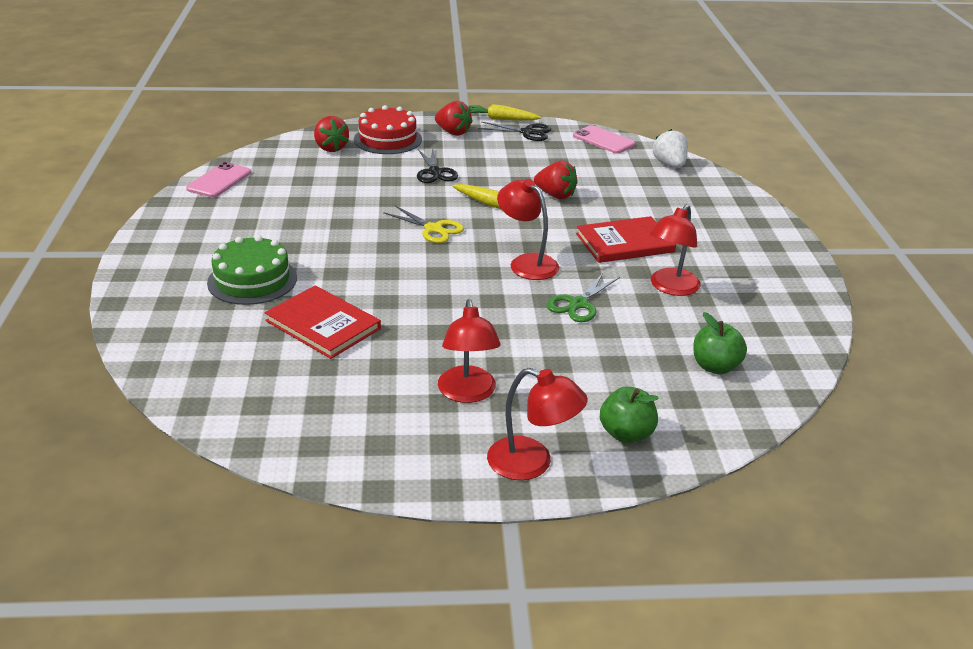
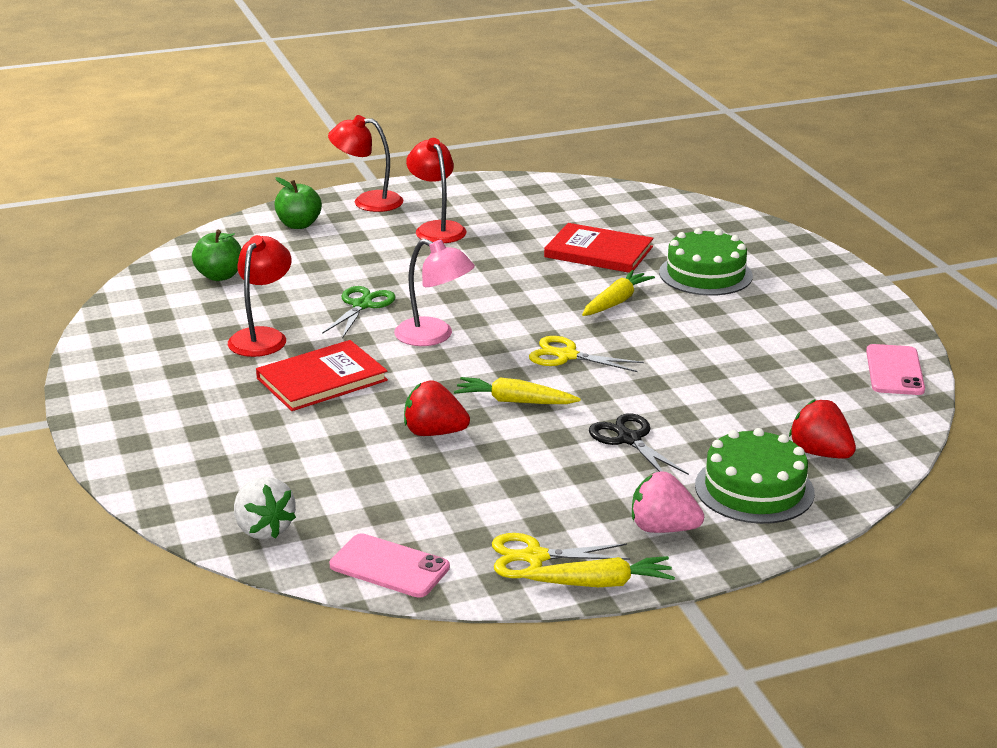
camera: 165 degrees right, 5 degrees down
red cake [354,105,422,154] -> green cake [695,428,815,524]
red strawberry [435,101,473,136] -> pink strawberry [632,471,704,533]
black scissors [478,122,551,141] -> yellow scissors [492,533,630,578]
red lamp [497,179,559,280] -> pink lamp [394,239,475,346]
none -> yellow carrot [582,270,655,316]

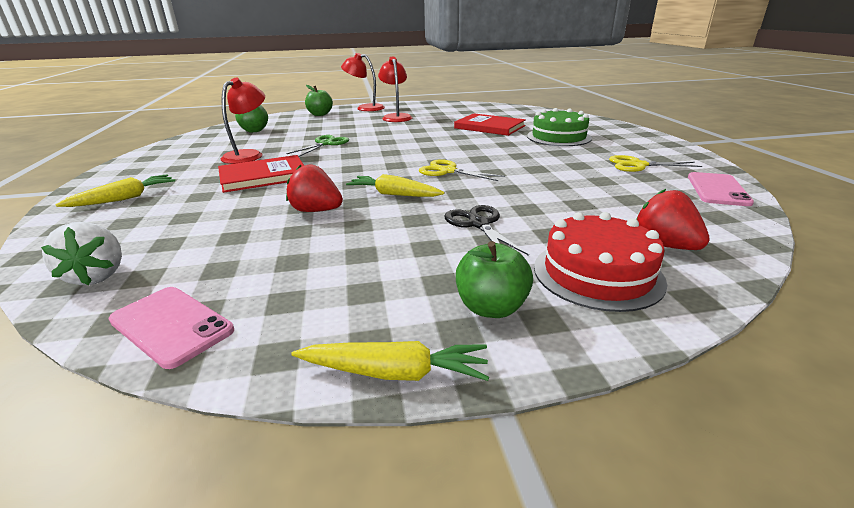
camera: 10 degrees right, 0 degrees up
pink lamp [394,239,475,346] -> none
yellow scissors [492,533,630,578] -> yellow scissors moved to [609,155,702,172]
yellow carrot [582,270,655,316] -> yellow carrot moved to [56,175,175,207]
pink strawberry [632,471,704,533] -> green apple [456,241,533,318]
green cake [695,428,815,524] -> red cake [534,212,667,312]

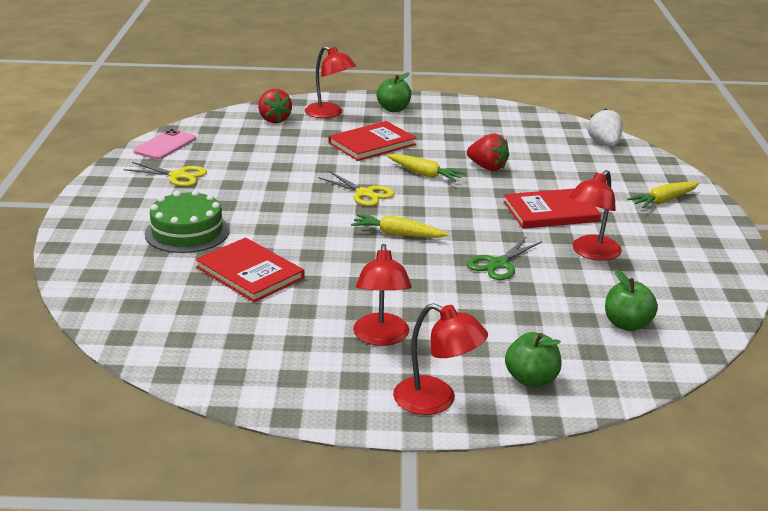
camera: 170 degrees left, 0 degrees up
pink phone [108,287,234,369] -> none
yellow carrot [291,341,489,381] -> yellow carrot moved to [351,214,448,238]
black scissors [444,205,529,256] -> red book [329,121,416,161]
red cake [534,212,667,312] -> red lamp [305,46,356,118]

